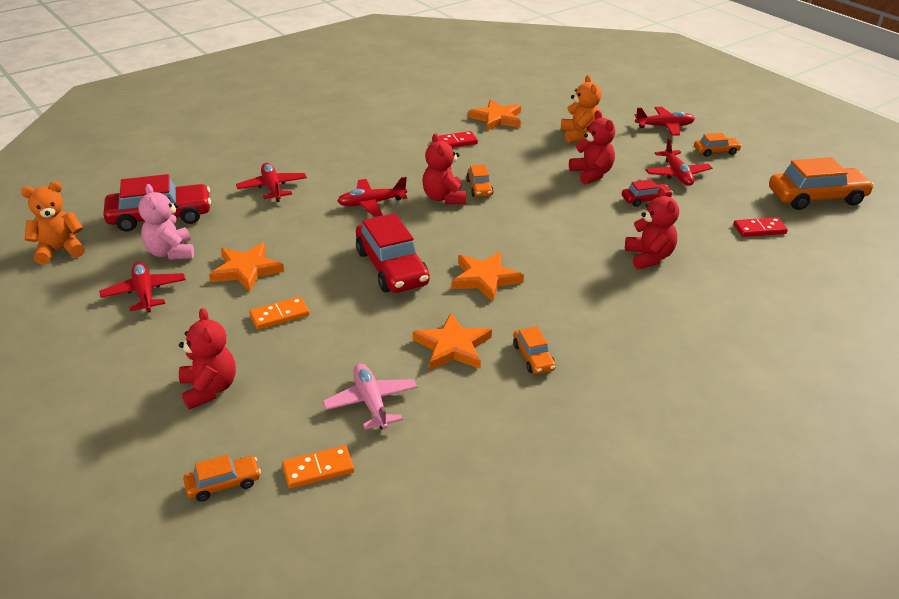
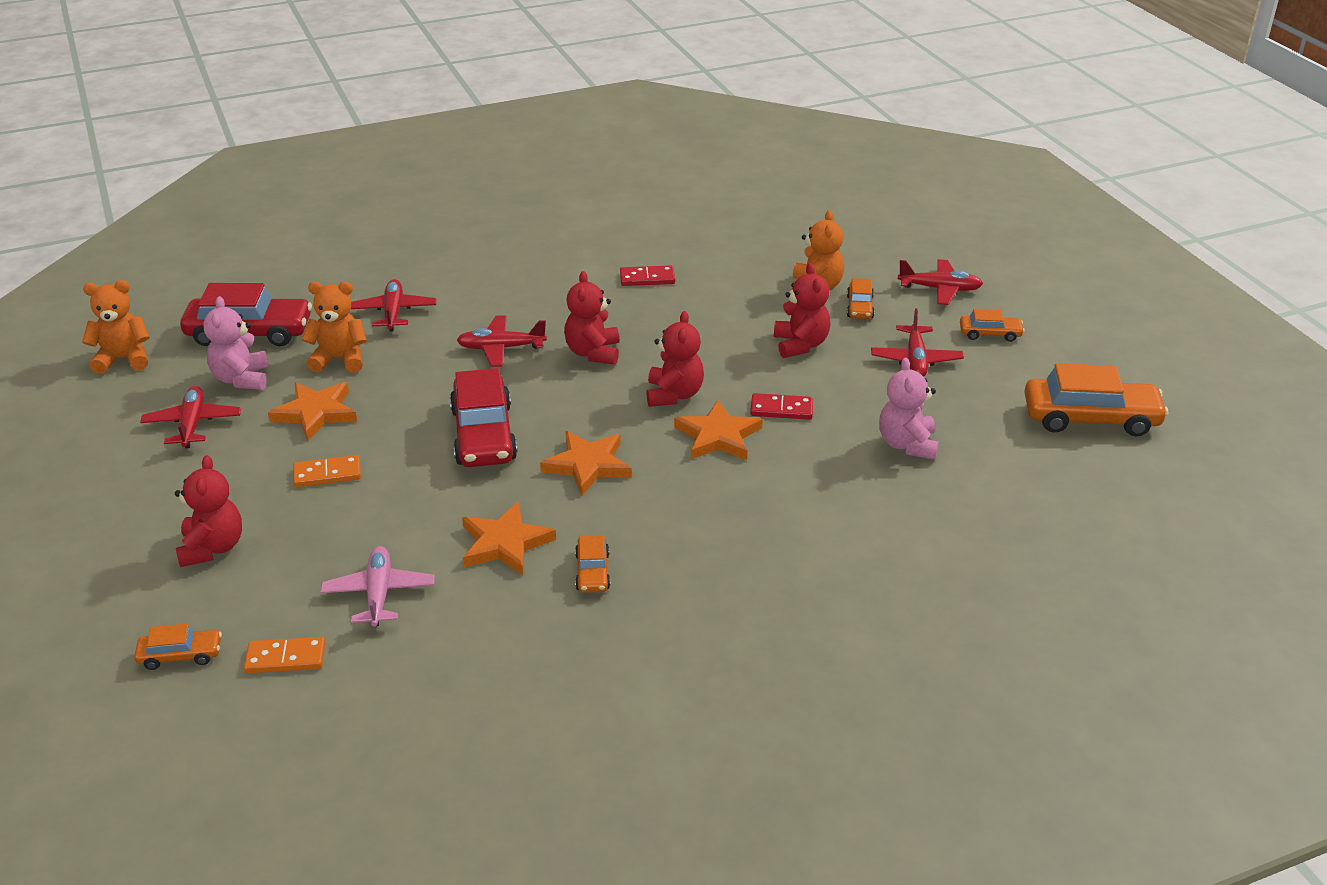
camera: 15 degrees right, 0 degrees up
orange car [466,165,493,197] -> orange car moved to [847,278,875,319]
orange star [468,99,521,131] -> orange star moved to [674,400,763,460]
red car [622,179,673,207] -> none
red teddy bear [625,187,679,269] -> red teddy bear moved to [646,311,704,407]
red domino [734,217,788,237] -> red domino moved to [750,393,813,420]
none -> orange teddy bear [302,281,367,373]
none -> pink teddy bear [879,358,939,459]

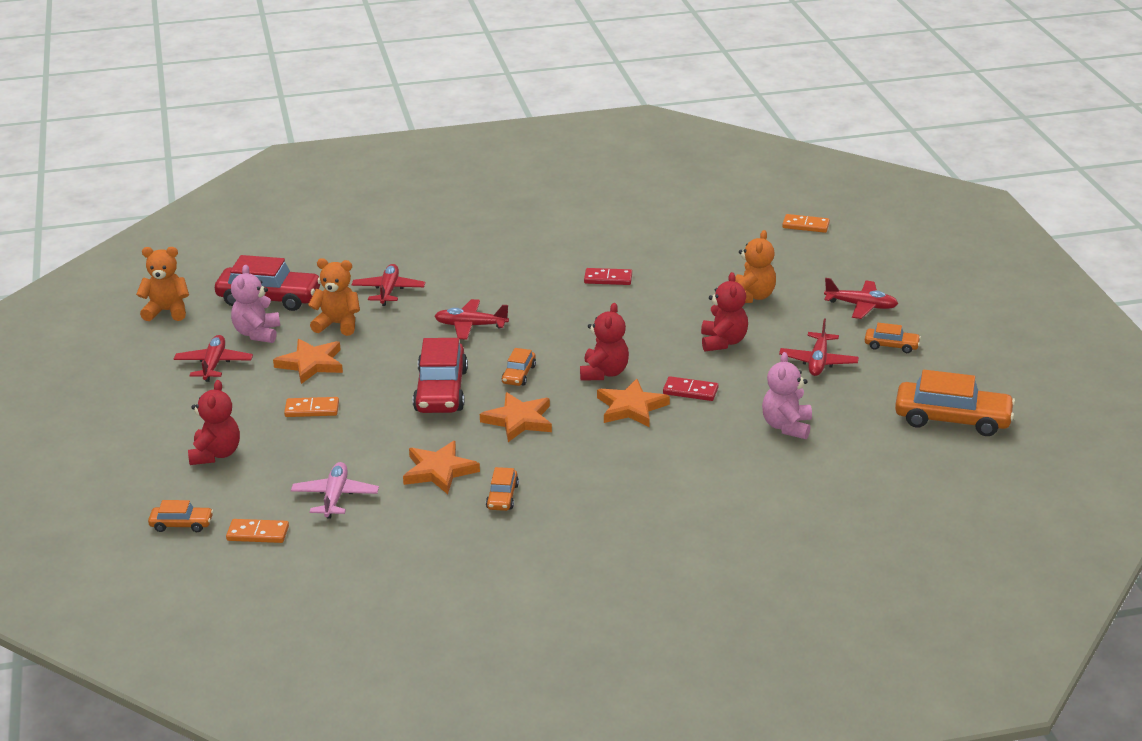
camera: 10 degrees right, 5 degrees down
red teddy bear [564,271,619,365] -> none
orange car [847,278,875,319] -> orange car moved to [501,348,536,386]
none -> orange domino [782,214,830,233]

